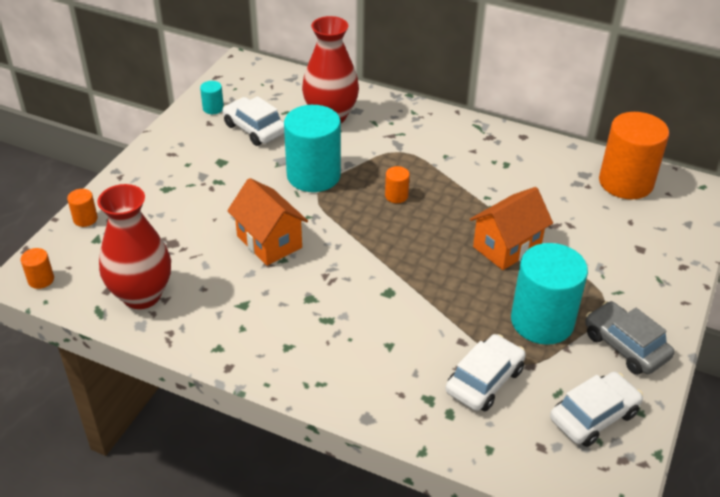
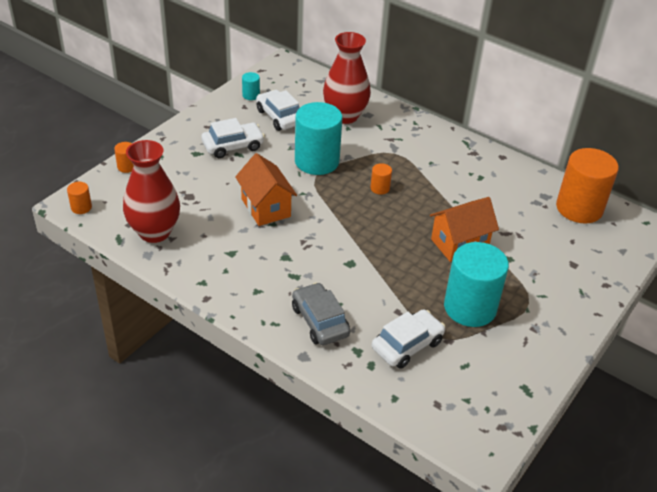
camera: 10 degrees right, 0 degrees up
white car [550,372,643,447] -> white car moved to [201,118,265,158]
grey car [585,301,674,375] -> grey car moved to [292,282,350,345]

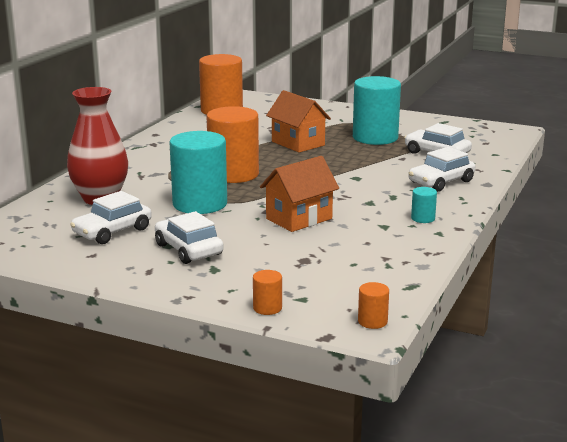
camera: 100 degrees left, 20 degrees down
red vase [123,140,180,243] -> none
turquoise cylinder [242,72,260,100] -> turquoise cylinder moved to [411,187,437,223]
grey car [292,282,350,345] -> white car [408,147,475,192]
orange cylinder [370,163,392,195] -> orange cylinder [207,106,259,183], size x2.37

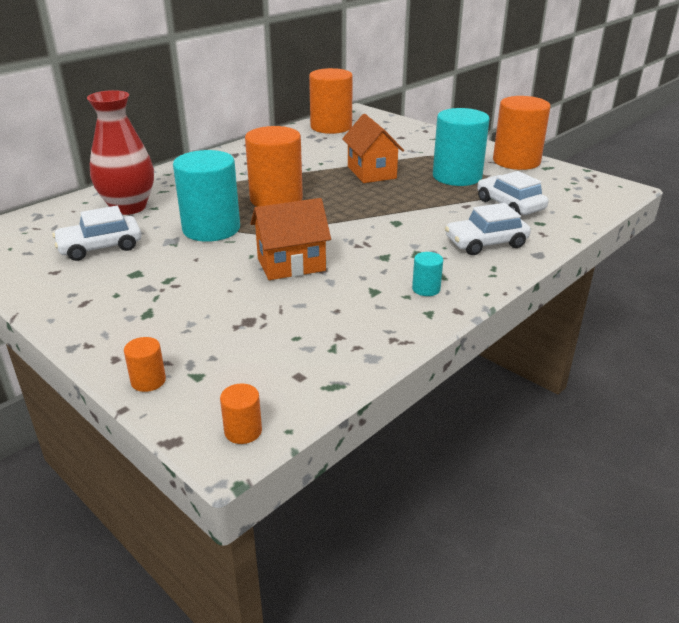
camera: 20 degrees right, 10 degrees up
white car [155,211,224,264] -> none
none -> orange cylinder [493,96,551,170]

